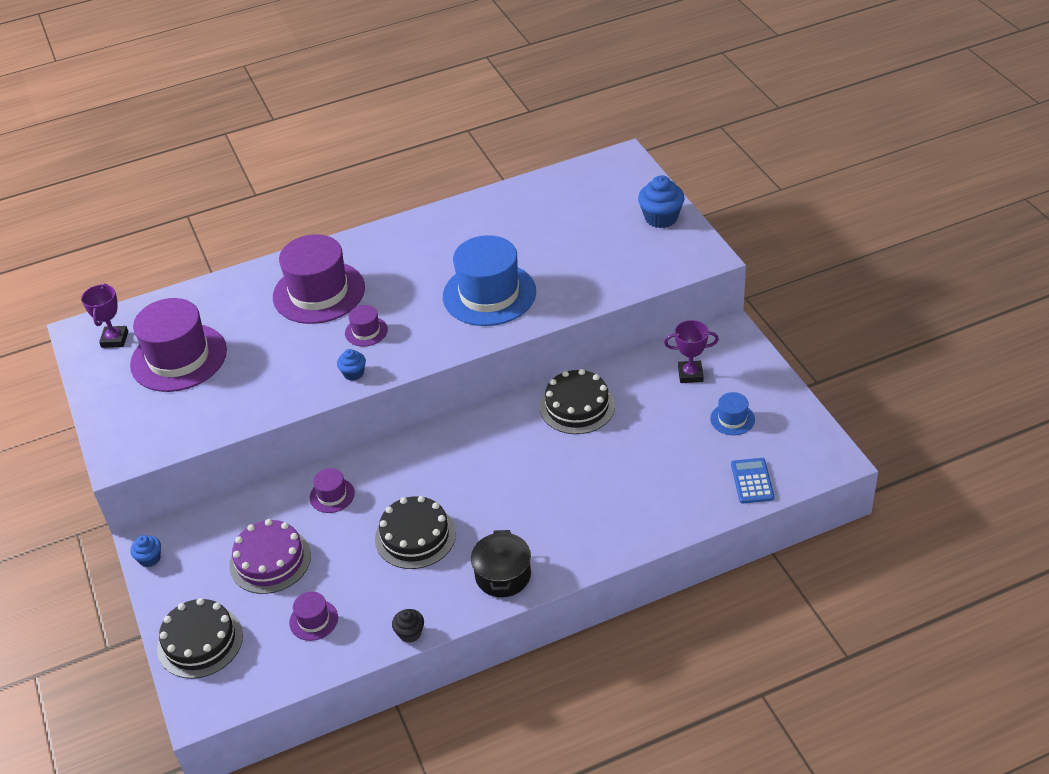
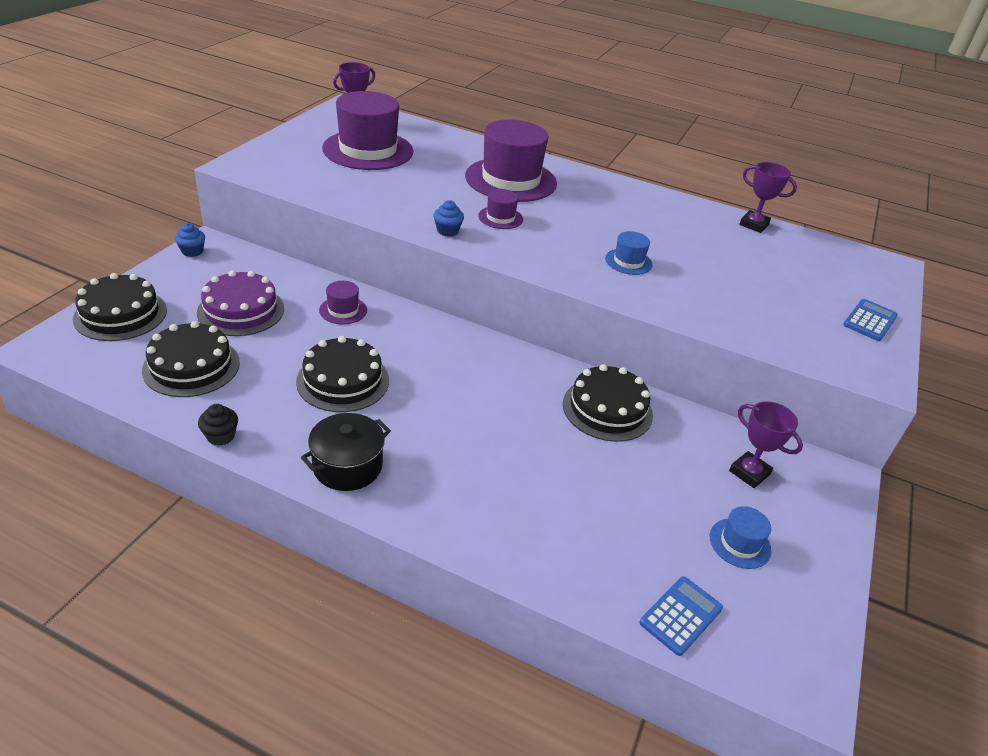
camera: 40 degrees right, 5 degrees down
purple hat [289,591,338,641] -> black cake [142,321,240,397]
blue hat [443,235,536,326] -> blue hat [605,231,653,275], size x0.45
blue cupcake [638,175,685,228] -> blue calculator [843,299,898,341]
none -> purple trophy [739,162,797,233]

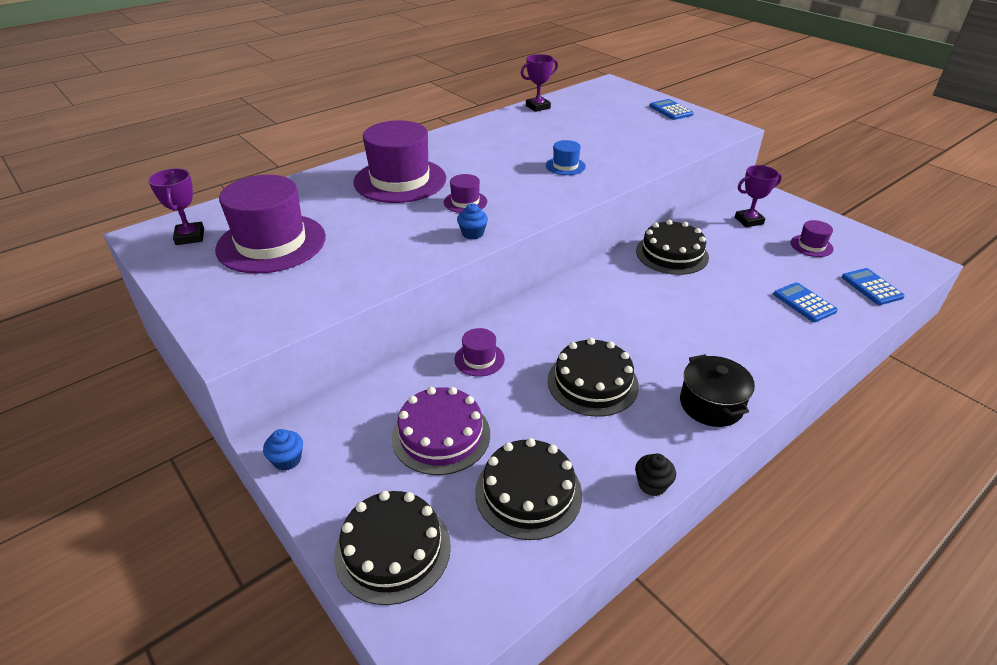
camera: 60 degrees left, 0 degrees up
blue hat [710,506,772,569] -> purple hat [791,220,834,257]
none -> blue calculator [773,282,838,322]

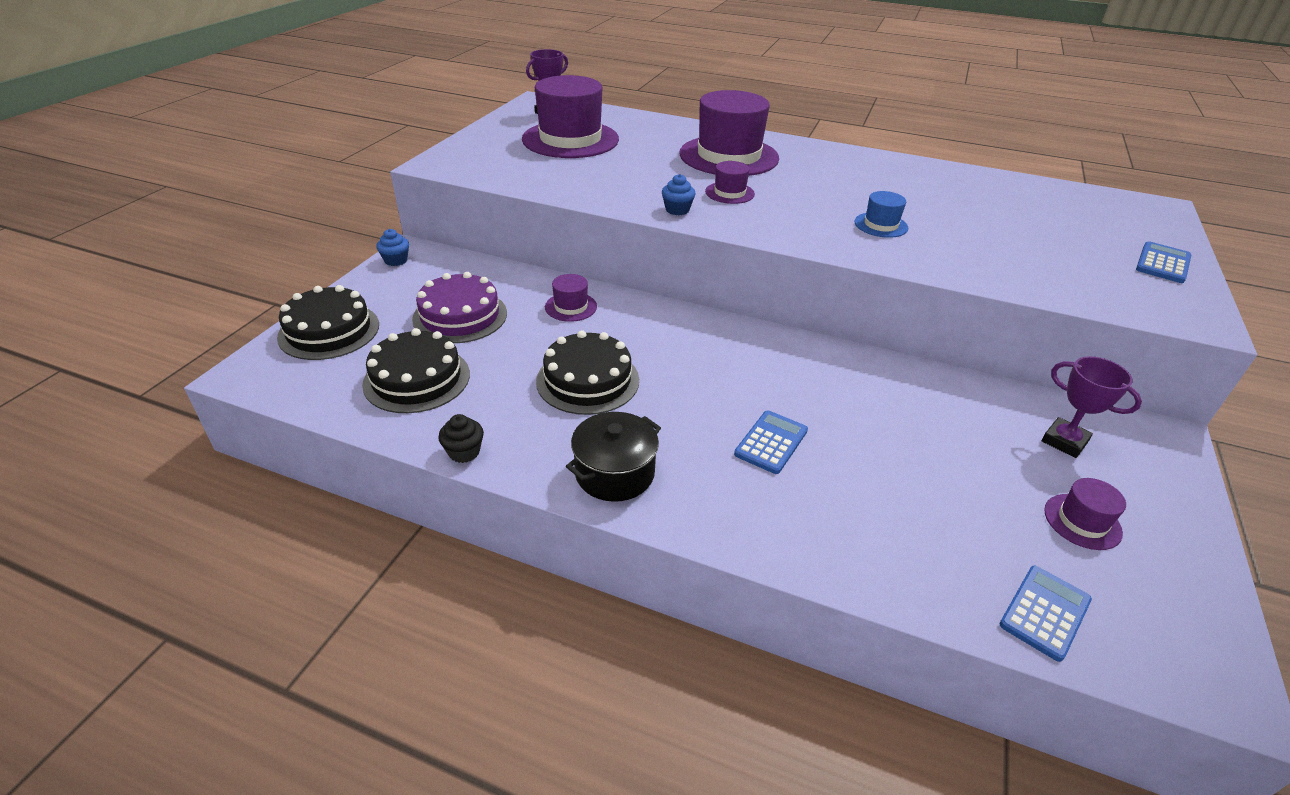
camera: 60 degrees right, 0 degrees up
purple trophy [521,54,558,112] -> none
black cake [636,220,709,275] -> none
blue calculator [773,282,838,322] -> blue calculator moved to [734,410,808,474]

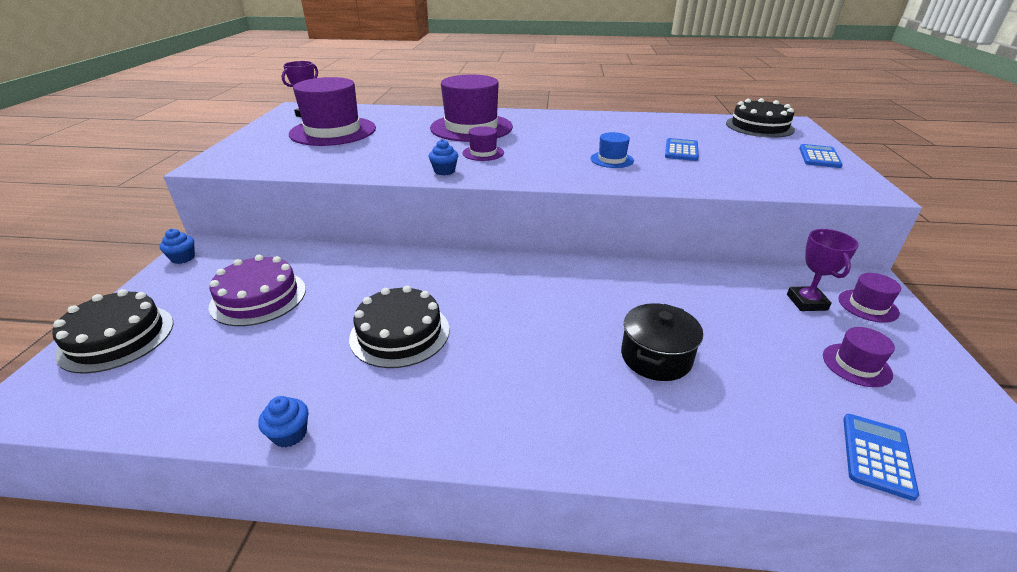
camera: 15 degrees left, 5 degrees down
black cake [362,328,470,413] -> black cake moved to [726,98,795,138]
black cupcake [438,414,484,463] -> blue cupcake [258,396,308,447]
purple hat [545,274,597,322] -> purple hat moved to [838,273,901,323]
black pot [566,412,661,502] -> black pot moved to [621,303,703,381]
blue calculator [734,410,808,474] -> blue calculator moved to [665,138,699,161]
purple trophy [1042,356,1142,458] -> purple trophy turned 60 degrees clockwise [787,229,859,311]

